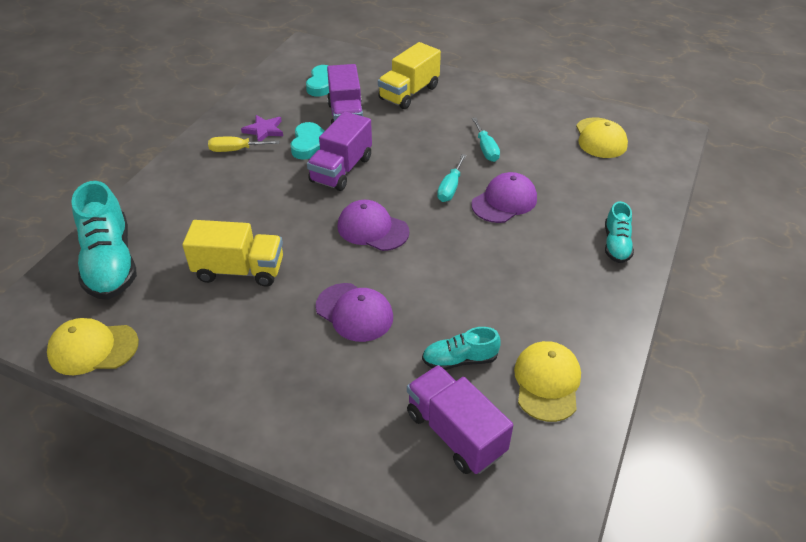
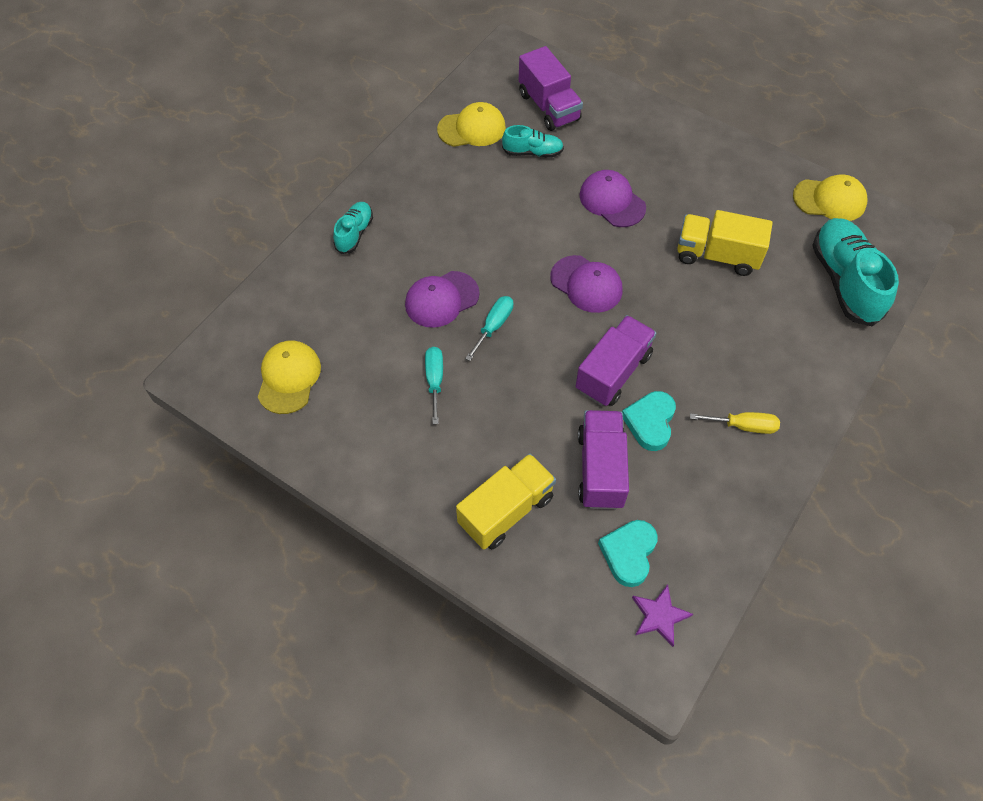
camera: 170 degrees left, 15 degrees up
purple star [241,115,283,141] -> purple star moved to [632,585,693,647]
yellow cap [514,341,581,422] -> yellow cap turned 120 degrees counterclockwise [437,102,506,147]

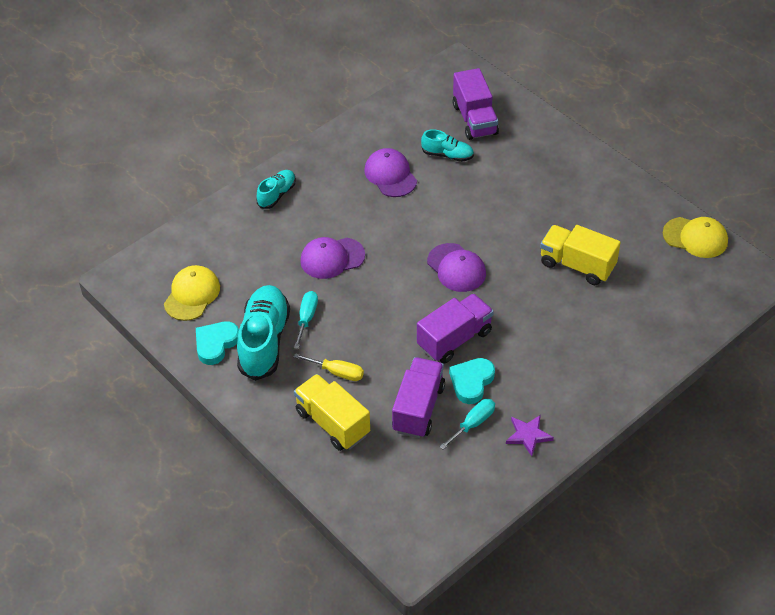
camera: 15 degrees right, 10 degrees down
yellow cap [437,102,506,147] -> none
yellow truck [456,453,556,550] -> yellow truck turned 105 degrees counterclockwise [294,374,370,451]
turquoise screwdriver [465,296,513,361] -> turquoise screwdriver moved to [440,399,495,450]
purple cap [580,170,646,227] -> purple cap moved to [364,148,417,197]
turquoise heart [598,520,658,587] -> turquoise heart moved to [196,321,239,365]
purple star [632,585,693,647] -> purple star moved to [506,415,554,456]
yellow screwdriver [690,412,780,434] -> yellow screwdriver moved to [294,353,364,381]
turquoise shoe [812,218,899,327] -> turquoise shoe moved to [237,285,290,381]

